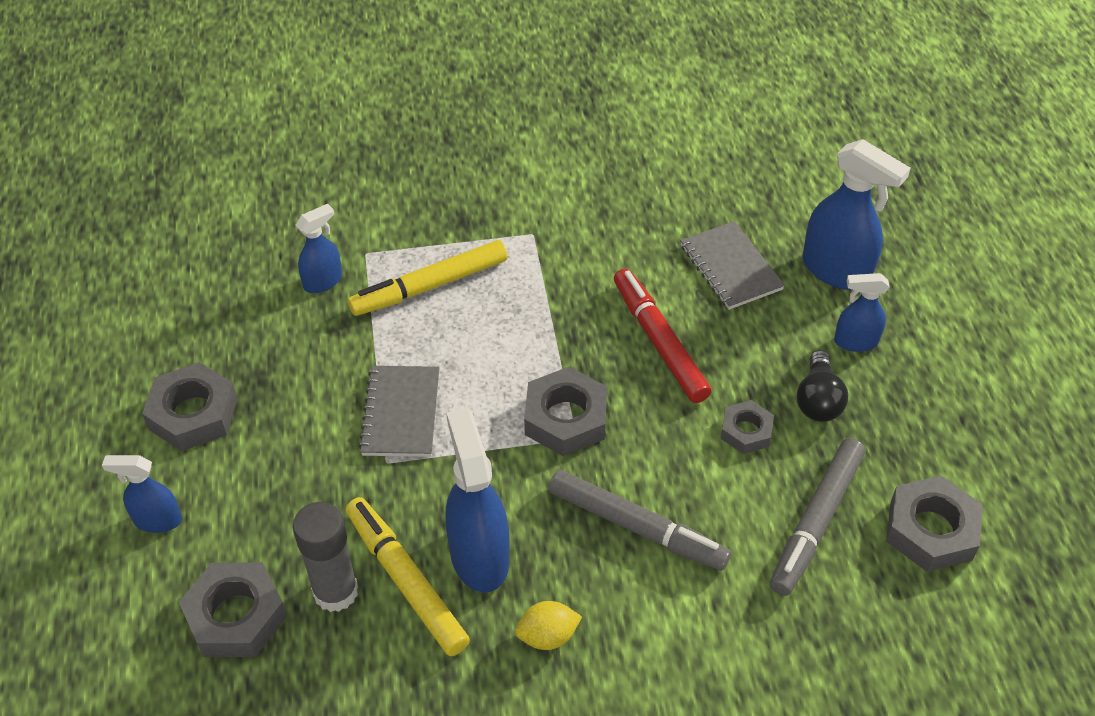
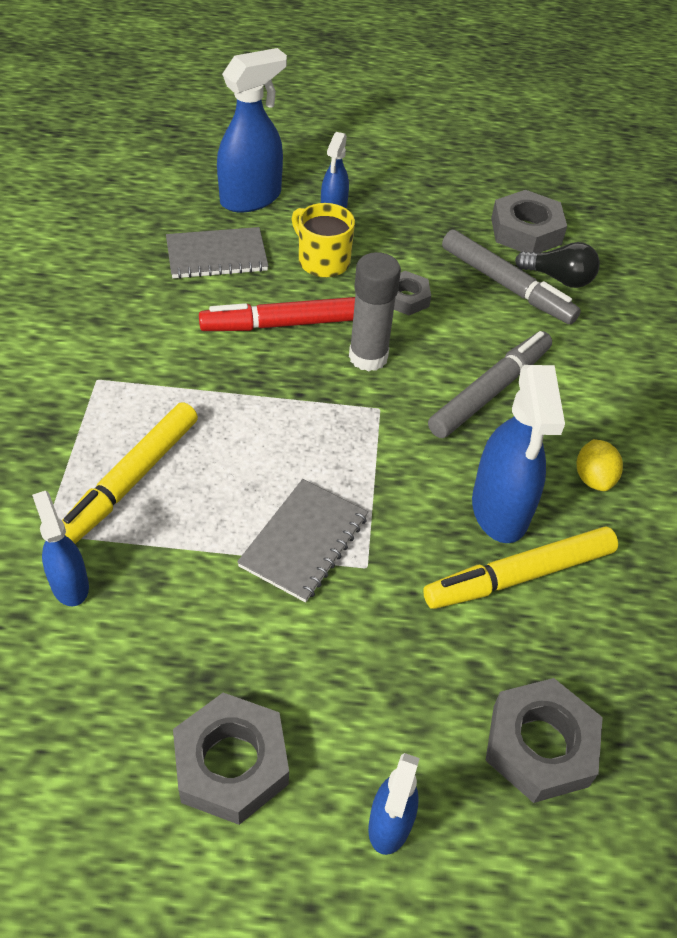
camera: 80 degrees left, 0 degrees up
grey glue stick [293,502,358,612] -> grey glue stick moved to [349,252,401,371]
yellow marker [348,240,508,316] -> yellow marker turned 45 degrees clockwise [62,402,198,544]
grey notebook [359,366,440,457] -> grey notebook turned 75 degrees counterclockwise [237,479,368,603]
blue spray bottle [446,408,510,592] -> blue spray bottle turned 90 degrees counterclockwise [472,365,565,543]
grey nut [524,367,607,456] -> none
black light bulb [797,350,848,422] -> black light bulb moved to [515,242,600,288]
none -> yellow mug [291,203,355,278]

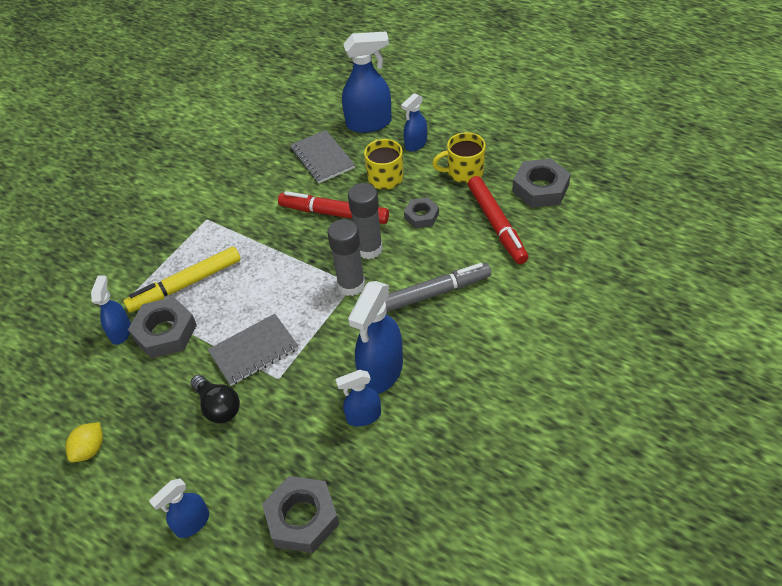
camera: 35 degrees right, 0 degrees up
grey notebook [166,227,268,279] -> grey notebook turned 45 degrees clockwise [291,130,355,183]
grey nut [173,693,289,825] -> grey nut moved to [128,297,197,358]
yellow marker [423,527,618,609] -> blue spray bottle [336,370,381,427]
grey marker [442,230,581,324] -> red marker [468,176,528,264]
black light bulb [515,242,600,288] -> black light bulb moved to [191,375,240,423]
yellow lemon [577,439,623,491] -> yellow lemon moved to [66,422,103,462]
none -> grey glue stick [327,219,365,296]
none -> yellow mug [432,132,486,183]

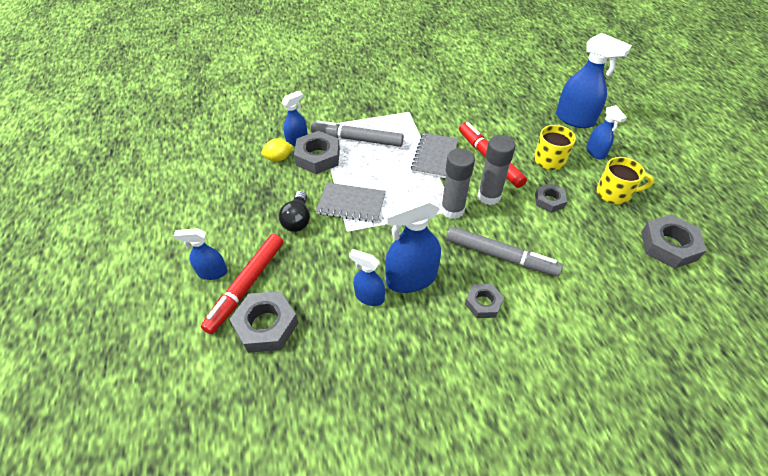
camera: 40 degrees right, 0 degrees up
yellow lemon [66,422,103,462] -> yellow lemon moved to [261,138,293,161]
yellow marker [124,246,241,312] -> grey marker [311,120,404,147]
grey notebook [291,130,355,183] -> grey notebook moved to [411,133,458,178]
blue spray bottle [401,93,427,152] -> blue spray bottle turned 105 degrees counterclockwise [586,105,627,160]
yellow mug [432,132,486,183] -> yellow mug turned 150 degrees clockwise [596,157,654,204]
red marker [468,176,528,264] -> red marker moved to [201,234,283,334]
none -> grey nut [465,284,504,318]

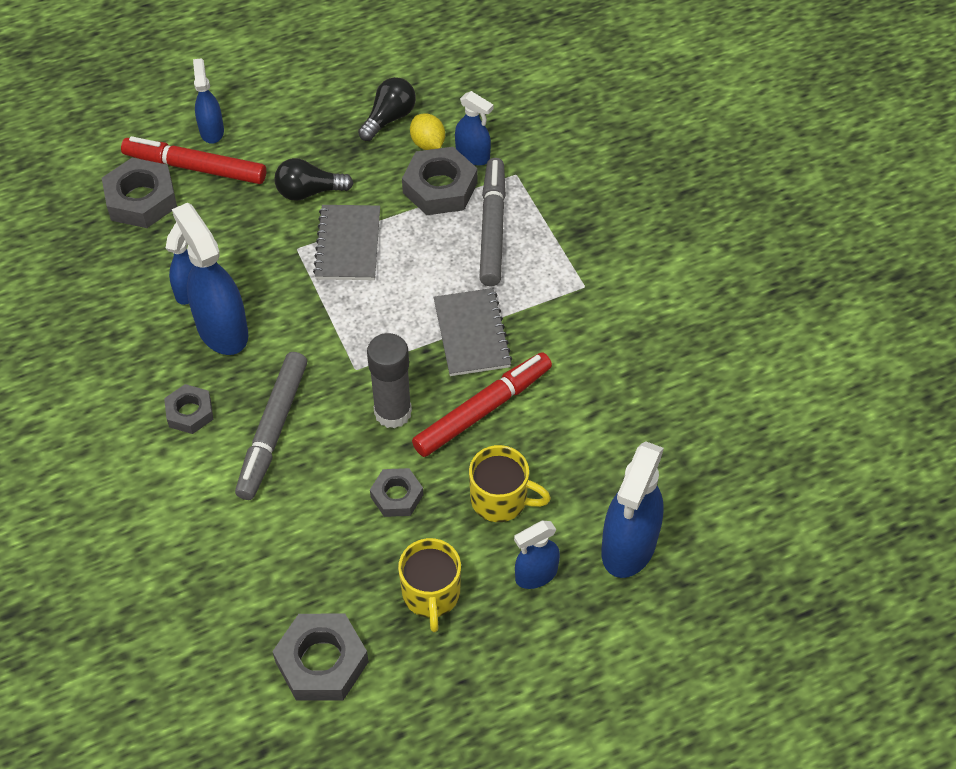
camera: 80 degrees right, 5 degrees up
grey notebook [411,133,458,178] -> grey notebook turned 75 degrees clockwise [434,288,512,376]
grey glue stick [441,148,475,219] -> none
none -> black light bulb [358,77,416,141]

